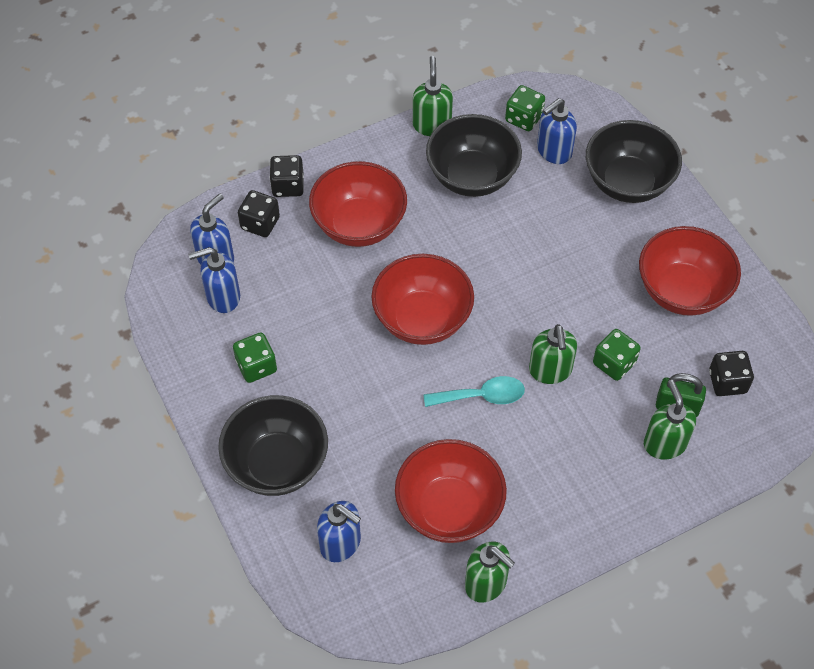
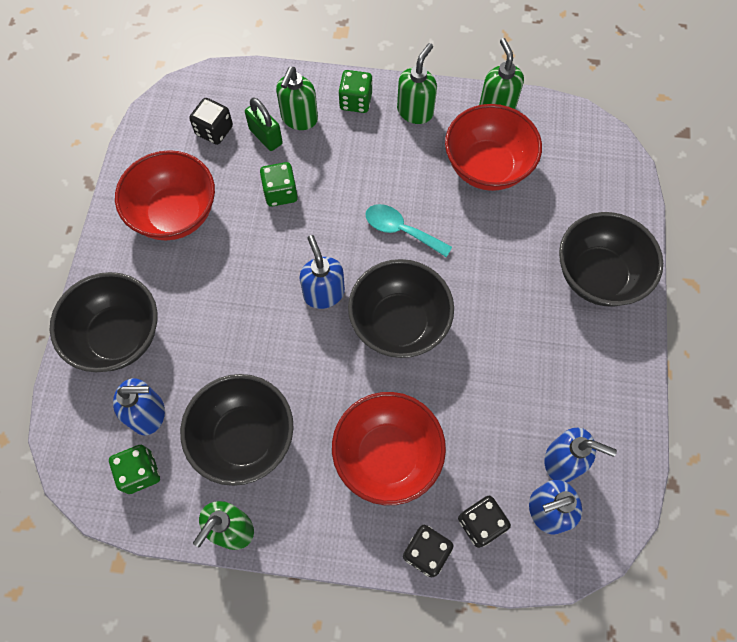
camera: 145 degrees left, 10 degrees up
green dice [233,333,277,383] -> green dice moved to [338,70,373,113]
blue soap dispenser [317,501,361,562] -> blue soap dispenser moved to [299,235,345,309]
red bowl [371,254,474,345] -> black bowl [348,259,454,358]
green soap dispenser [529,324,577,384] -> green soap dispenser moved to [397,43,437,124]

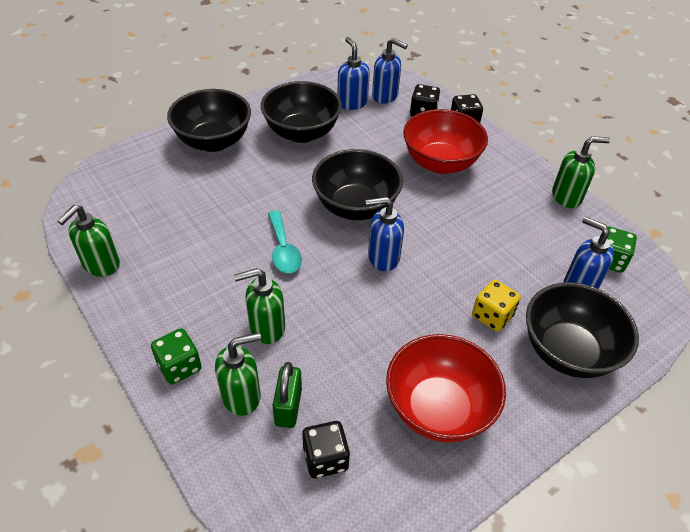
camera: 135 degrees left, 20 degrees down
black bowl [180,374,294,486] -> black bowl moved to [261,81,342,143]
green dice [260,162,298,207] -> none
blue soap dispenser [299,235,345,309] -> blue soap dispenser turned 60 degrees clockwise [366,197,404,271]
green soap dispenser [397,43,437,124] -> green soap dispenser moved to [234,268,285,344]
red bowl [445,104,542,191] -> none
none -> yellow dice [472,280,521,332]

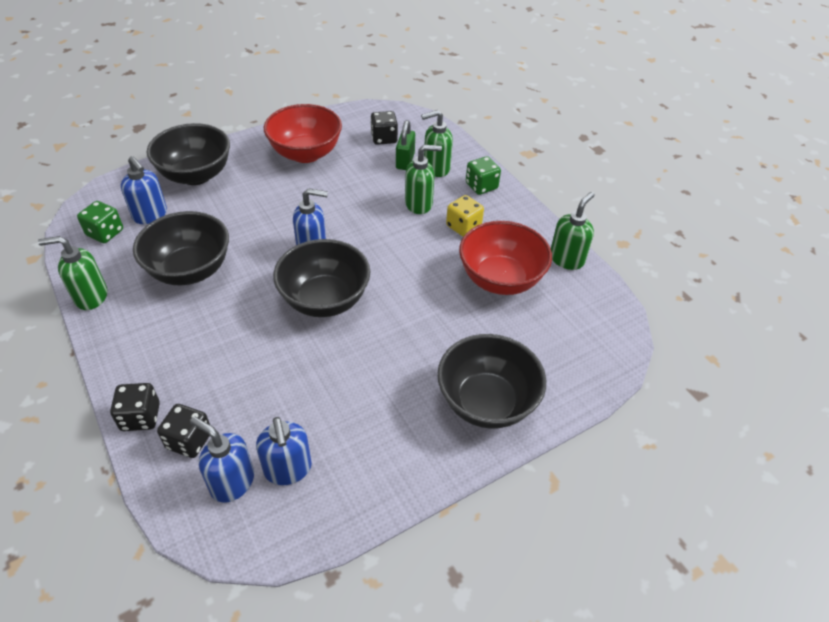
camera: 175 degrees left, 0 degrees up
black bowl [261,81,342,143] -> black bowl moved to [133,211,229,285]
turquoise spoon [268,210,302,273] -> none
red bowl [403,109,488,174] -> red bowl moved to [459,221,552,295]
yellow dice [472,280,521,332] -> yellow dice moved to [446,195,484,237]

